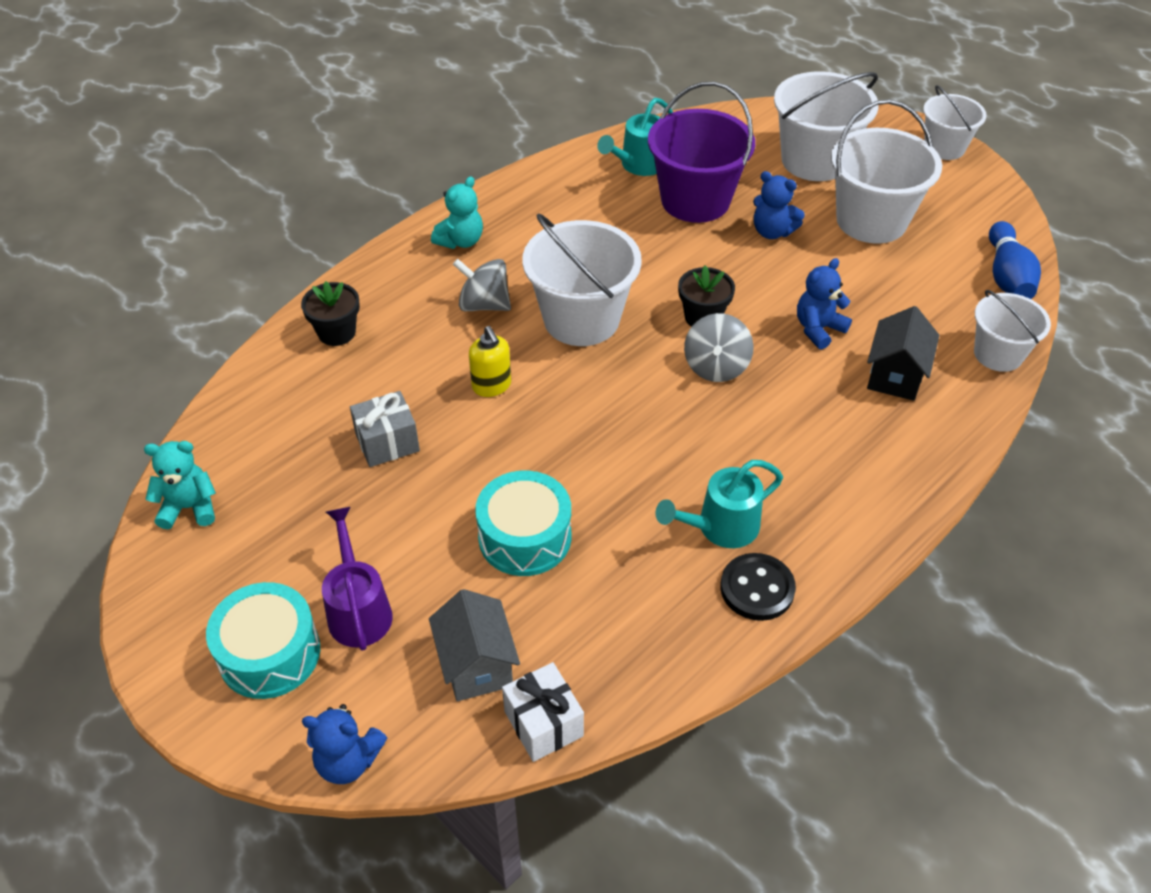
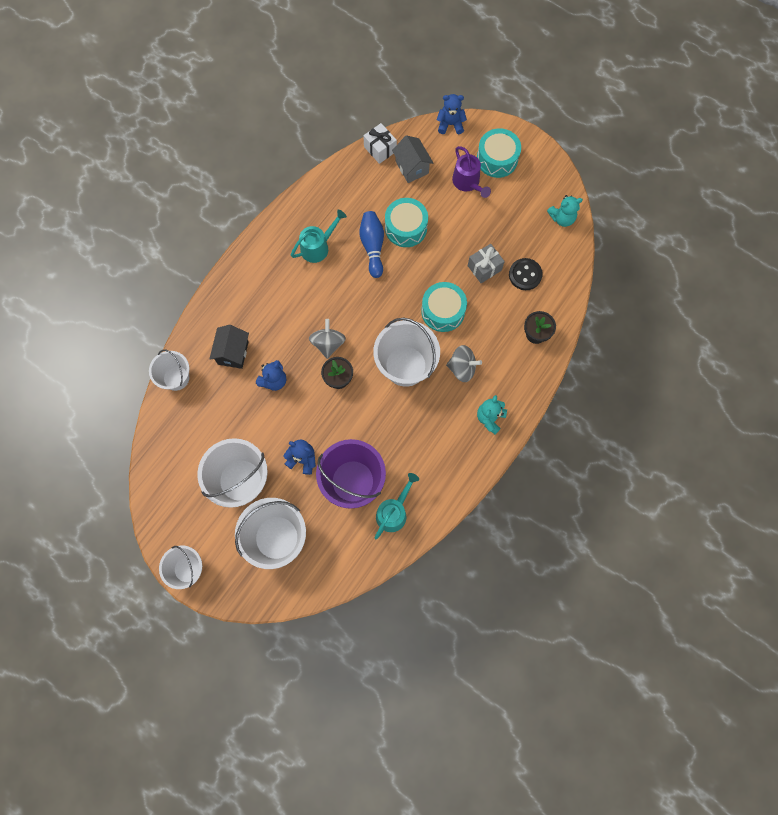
camera: 170 degrees right, 25 degrees up
yellow soap dispenser [469,326,511,397] -> turquoise drum [421,282,467,332]
black button [720,553,796,621] -> black button moved to [509,258,543,290]
blue bowling pin [989,221,1041,299] -> blue bowling pin moved to [359,211,384,278]

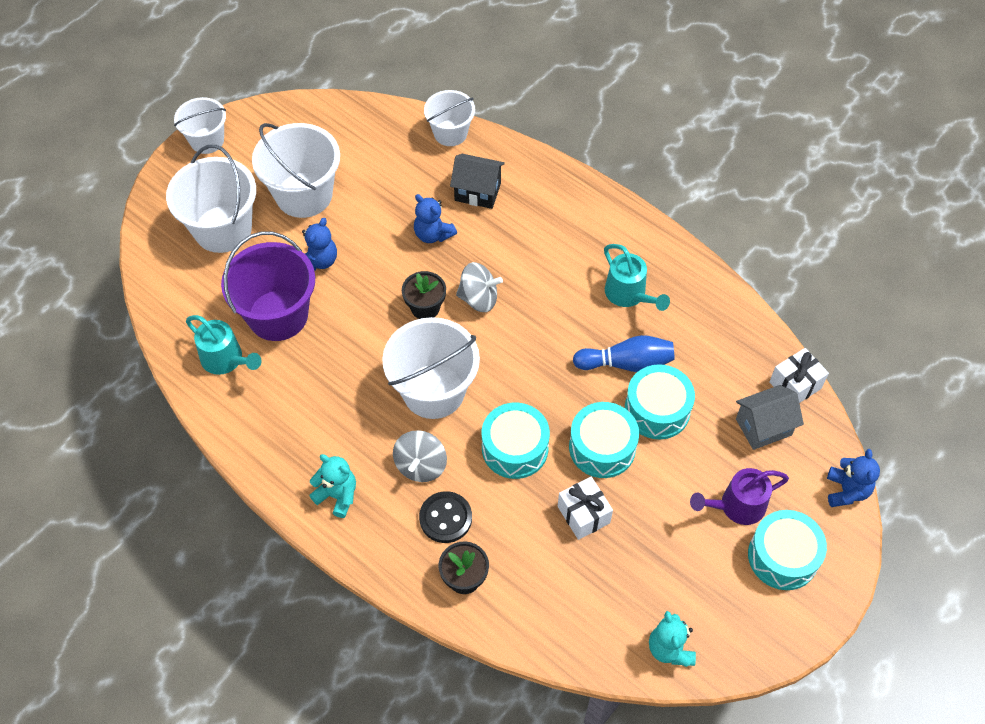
camera: 95 degrees right, 15 degrees down
grey gift [468,244,505,283] -> white gift [558,477,613,540]
black button [509,258,543,290] -> black button moved to [419,491,472,543]
none -> turquoise drum [569,402,639,478]

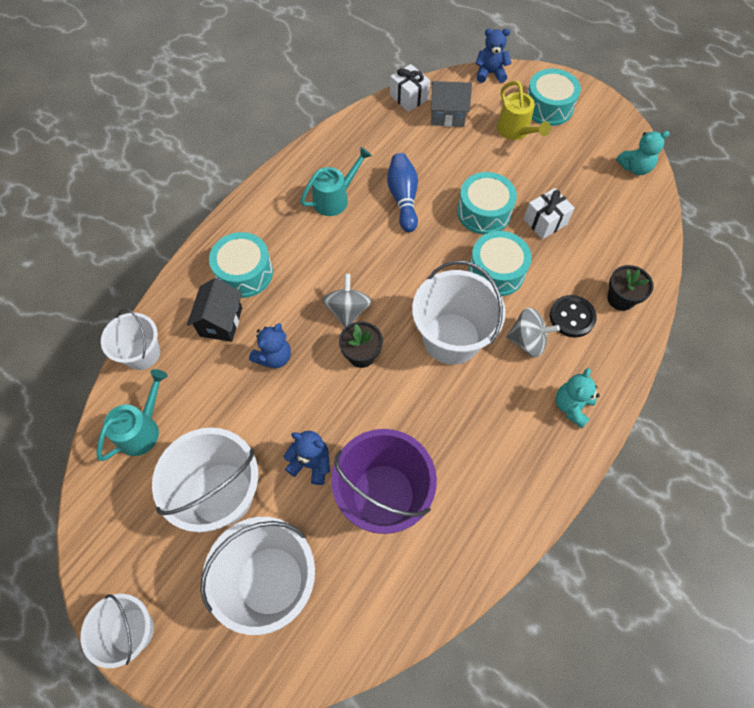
camera: 95 degrees left, 5 degrees up
turquoise watering can [186,315,262,375] -> turquoise watering can moved to [96,369,168,461]
turquoise drum [625,364,695,439] -> turquoise drum moved to [209,232,273,298]
purple watering can [690,468,789,525] -> yellow watering can [497,81,551,140]
grey house [736,385,804,450] -> grey house turned 60 degrees counterclockwise [431,81,472,127]

